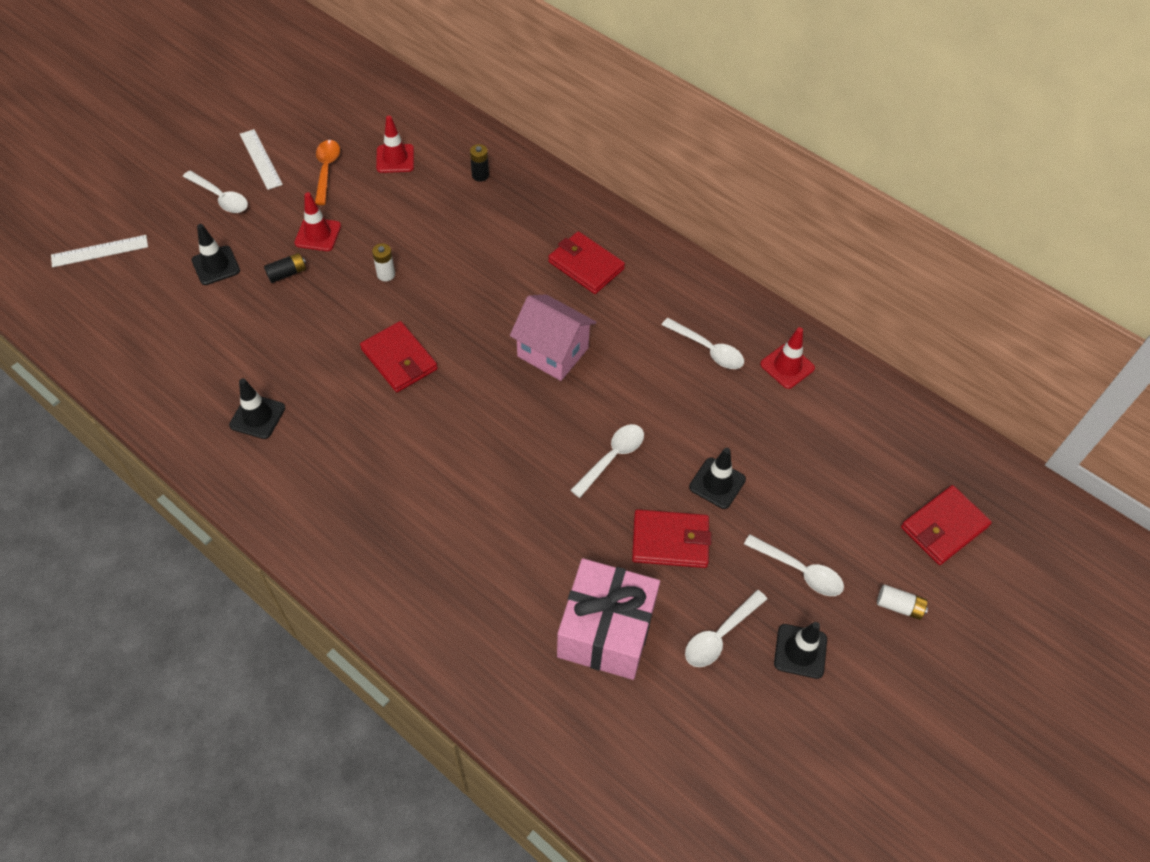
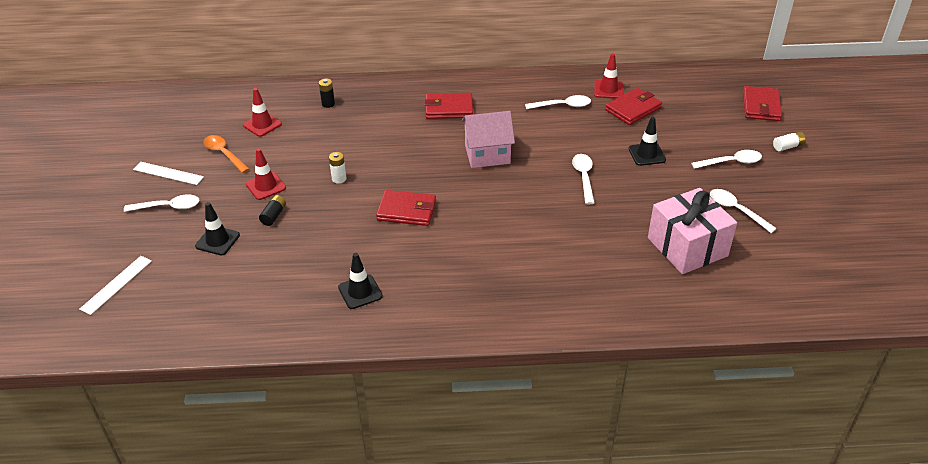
camera: 40 degrees left, 15 degrees down
red wallet [632,509,711,568] -> red wallet moved to [605,88,662,125]
white spoon [685,590,767,667] -> white spoon turned 135 degrees clockwise [710,189,777,233]
black traffic cone [774,622,827,679] -> none

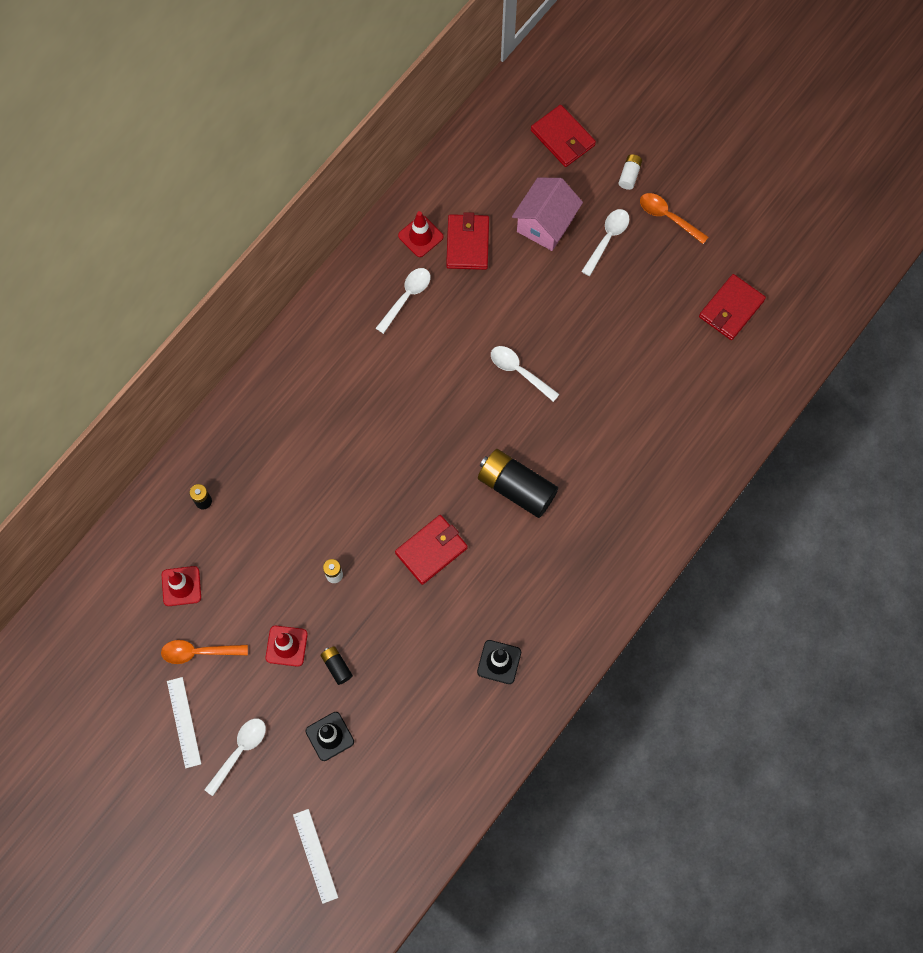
camera: 50 degrees left, 30 degrees up
white ruler [133,162,204,185] -> white ruler turned 75 degrees counterclockwise [167,677,201,768]
red wallet [424,93,473,119] -> red wallet moved to [699,274,766,340]
pink house [461,111,515,168] -> pink house moved to [512,178,583,251]
black traffic cone [628,117,666,166] -> none
pink gift [648,188,737,274] -> none
white spoon [710,189,777,233] -> none
none -> black battery [478,449,558,518]
none -> orange spoon [640,193,708,244]

